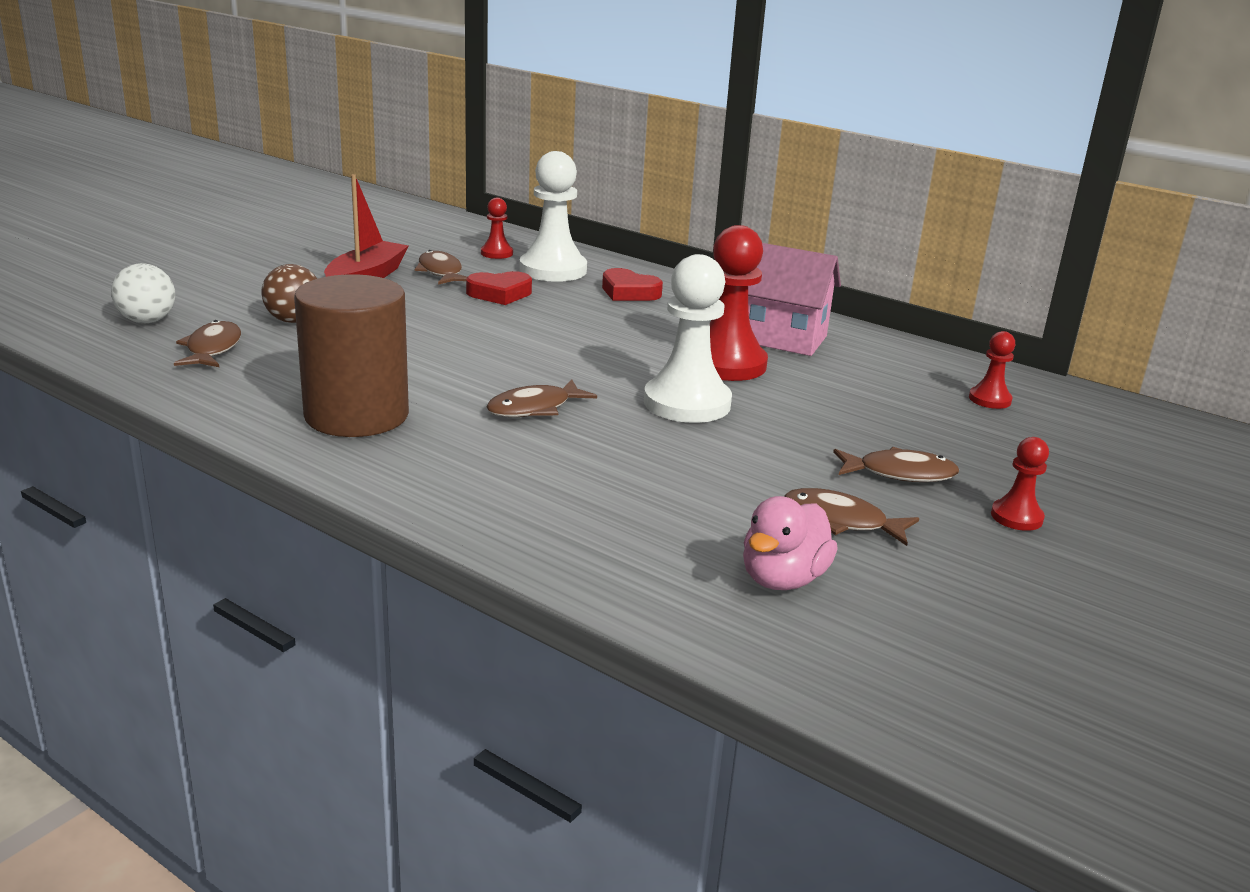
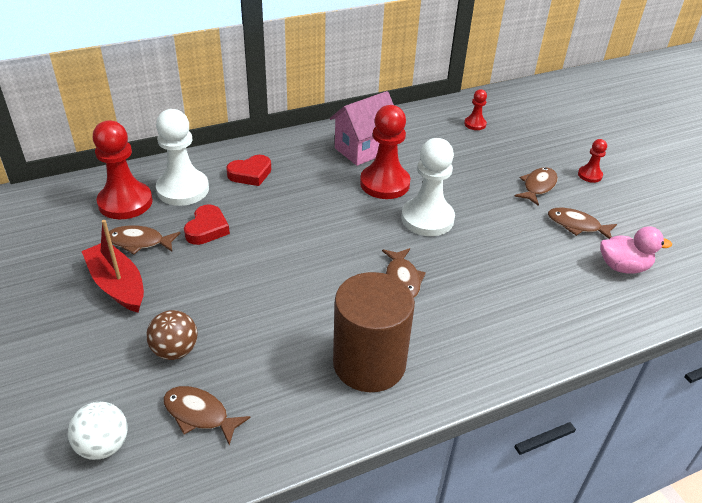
camera: 60 degrees left, 15 degrees up
red pawn [481,198,513,259] -> red pawn [93,121,153,219], size x2.03
pink duck [743,496,838,590] -> pink duck turned 60 degrees counterclockwise [600,226,672,274]
brown fish [784,488,919,546] -> brown fish turned 60 degrees clockwise [548,208,617,239]

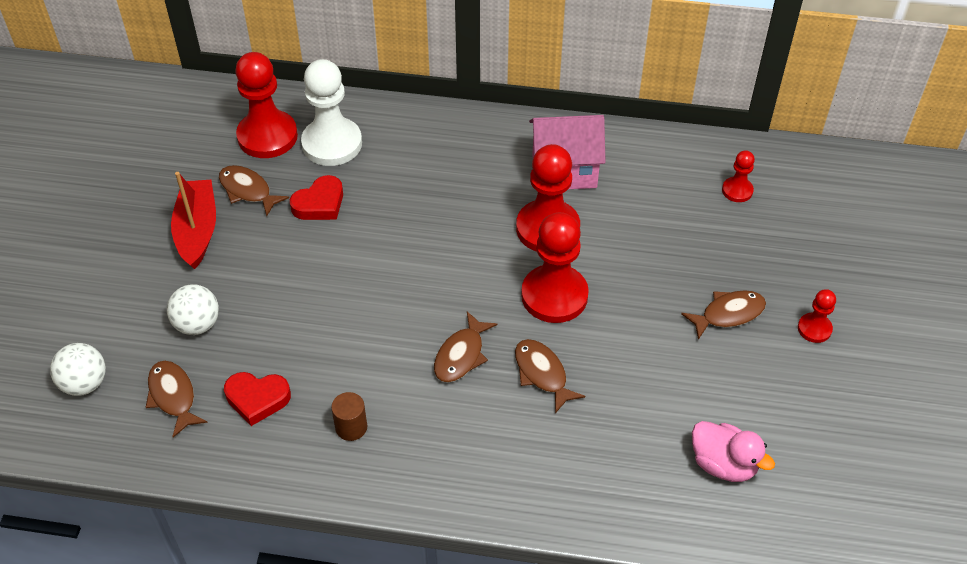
camera: 35 degrees right, 10 degrees up
brown ball [146,310,197,360] -> white ball [167,284,219,335]
red heart [226,155,271,186] -> red heart moved to [224,372,291,426]
brown cylinder [333,272,415,392] -> brown cylinder [331,392,367,441], size x0.40
white pawn [401,138,455,236] -> red pawn [521,212,589,323]
brown fish [548,208,617,239] -> brown fish moved to [515,339,585,413]

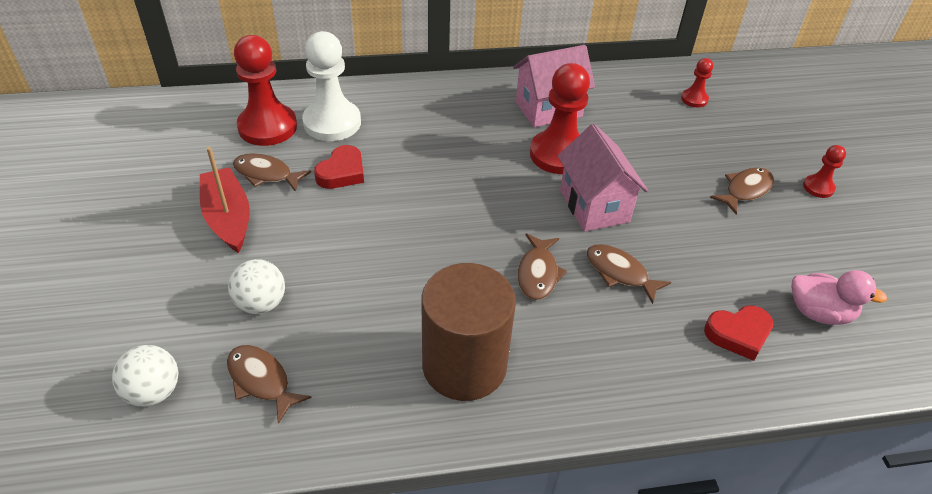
camera: 20 degrees left, 5 degrees down
red heart [224,372,291,426] -> red heart moved to [704,305,774,361]
brown cylinder [331,392,367,441] -> brown cylinder [421,263,516,401], size x2.49
red pawn [521,212,589,323] -> pink house [558,124,648,232]

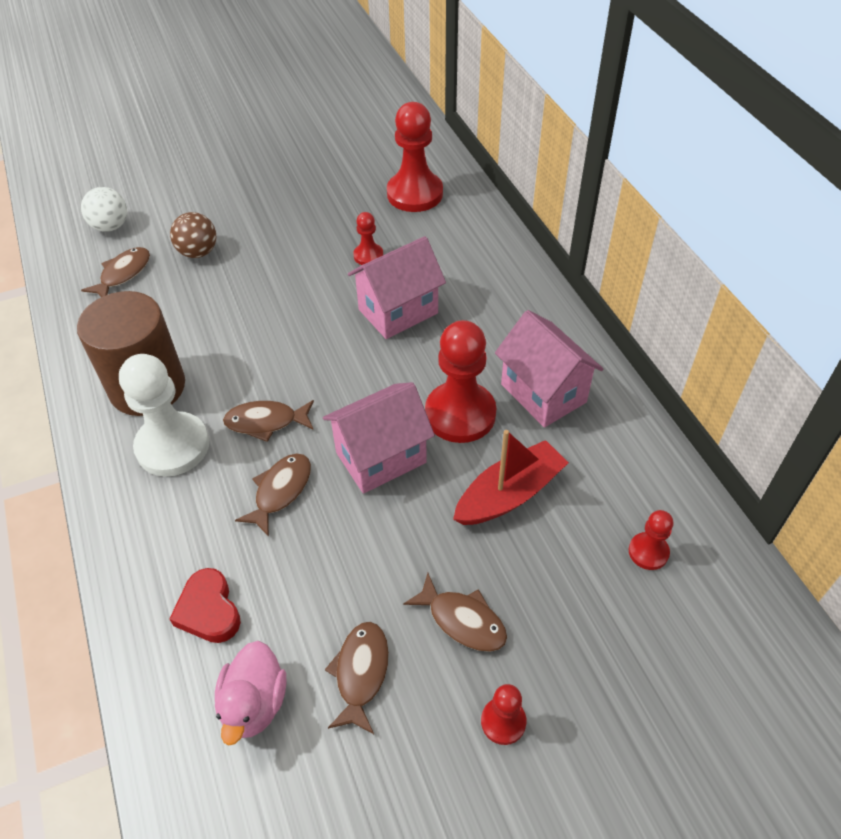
camera: 80 degrees right, 5 degrees up
red boat [200,147,250,253] -> red boat moved to [453,430,569,525]
white ball [228,259,285,314] -> brown ball [170,212,217,258]
brown fish [233,153,311,192] -> brown fish moved to [325,622,389,734]
white pawn [302,31,361,141] -> white pawn moved to [119,354,209,477]
red heart [314,145,364,189] -> red pawn [353,212,383,265]
none -> pink house [348,236,446,339]

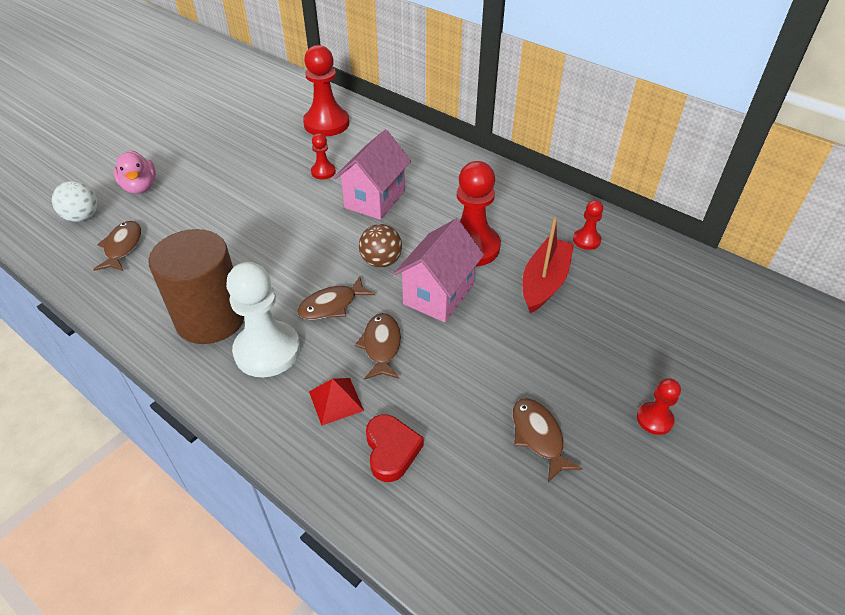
camera: 30 degrees left, 5 degrees down
red heart [169,568,241,643] -> red heart turned 135 degrees counterclockwise [366,414,424,482]
brown ball [170,212,217,258] -> brown ball moved to [359,224,402,268]
pink duck [215,641,286,745] -> pink duck moved to [114,150,156,194]
brown fish [403,573,507,652] -> none
pink house [495,310,603,427] -> none
red pawn [629,510,674,570] -> red pawn moved to [573,200,603,250]
none -> red pyramid [309,378,364,426]

